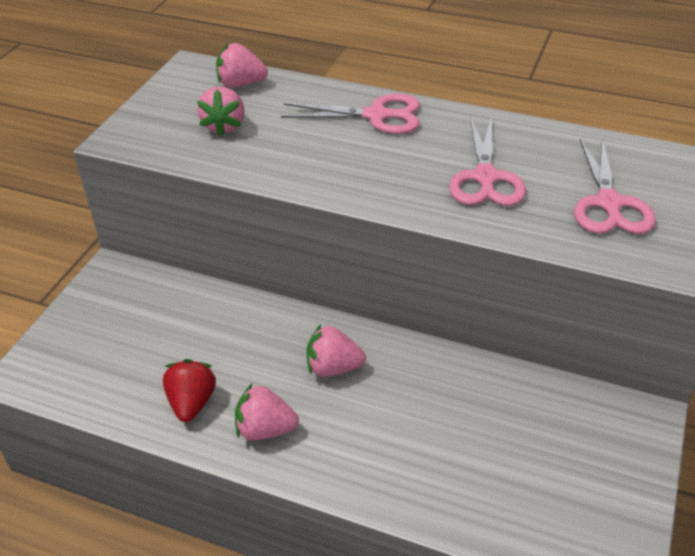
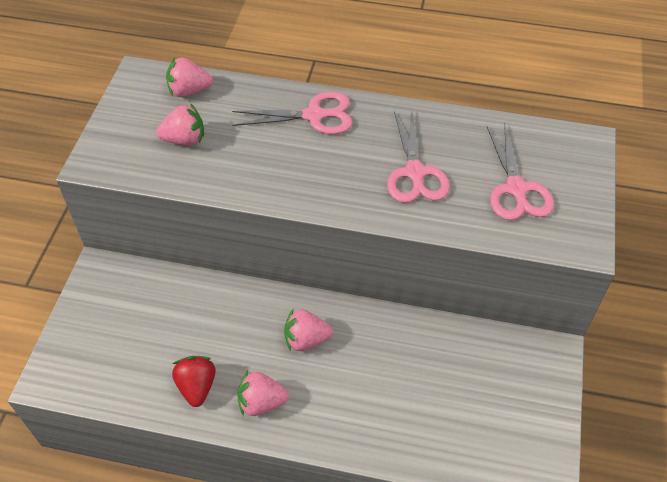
camera: 10 degrees left, 10 degrees up
pink strawberry [197,87,245,137] -> pink strawberry turned 90 degrees counterclockwise [156,103,204,146]

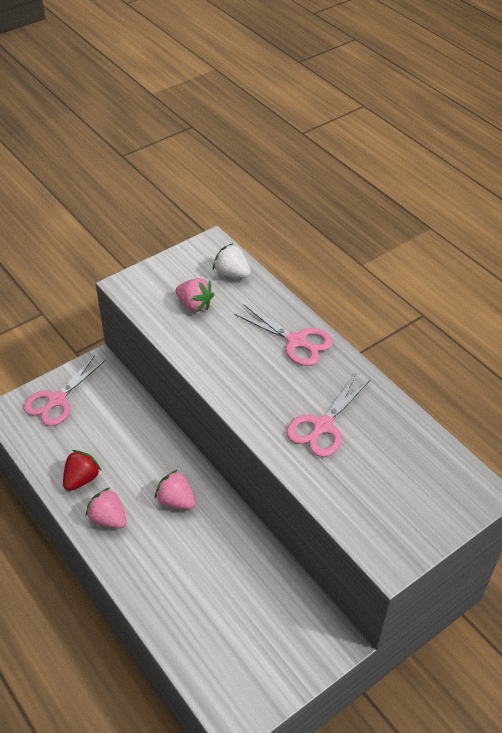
camera: 40 degrees right, 5 degrees down
pink strawberry [166,57,213,97] -> white strawberry [213,243,251,278]
pink scissors [487,123,554,220] -> pink scissors moved to [24,355,106,426]

